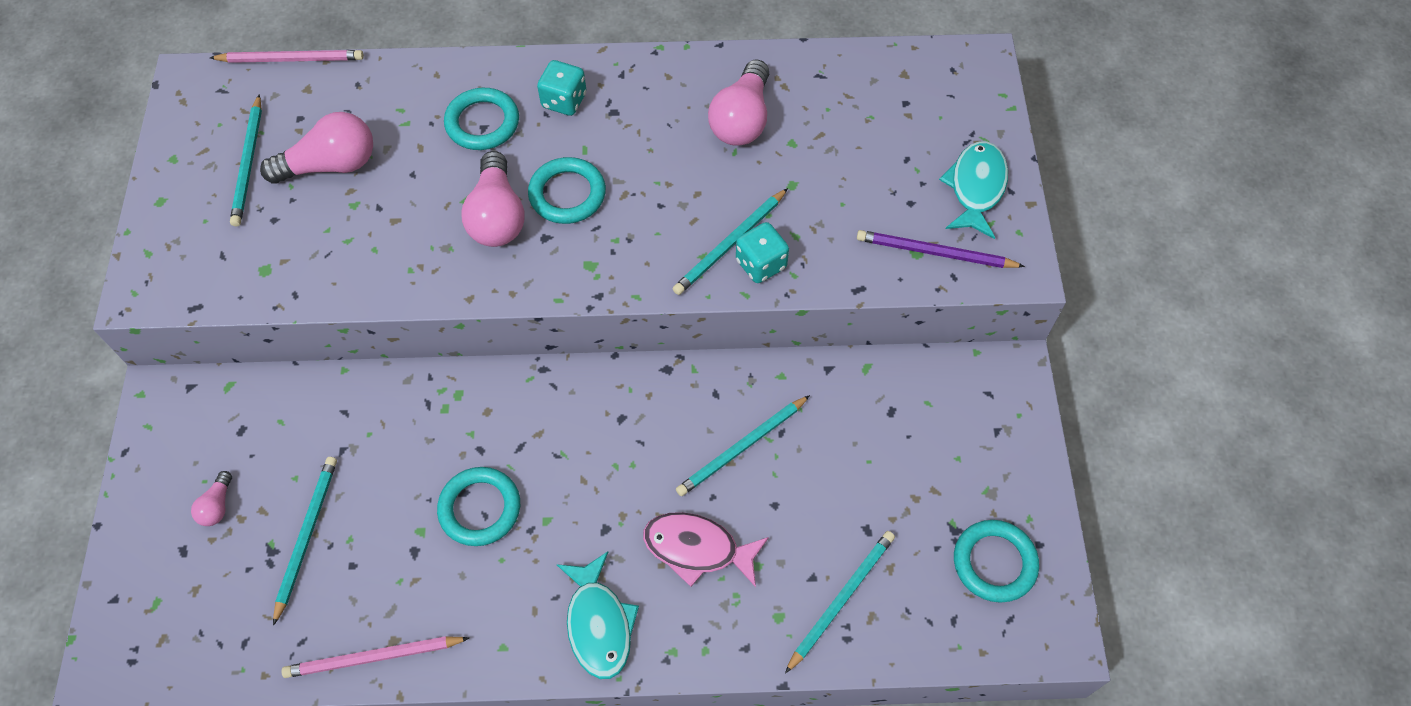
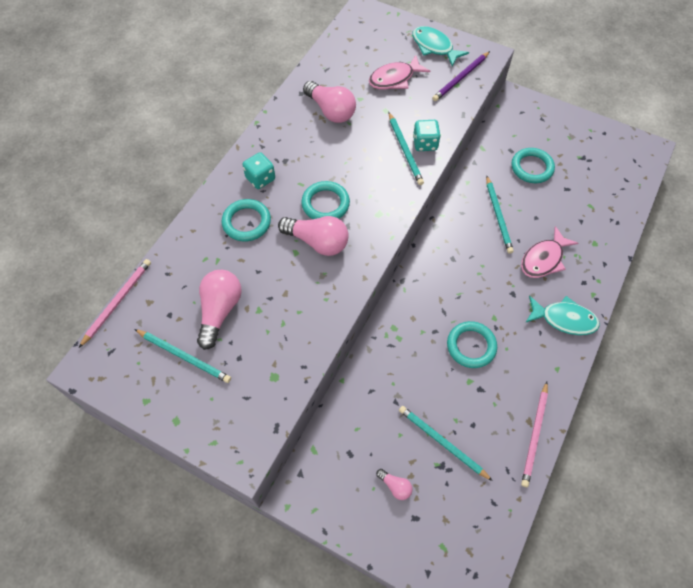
camera: 60 degrees left, 0 degrees up
turquoise pencil [785,531,895,674] -> none
turquoise ring [954,520,1039,602] -> turquoise ring moved to [511,148,555,183]
none -> pink fish [369,55,430,90]

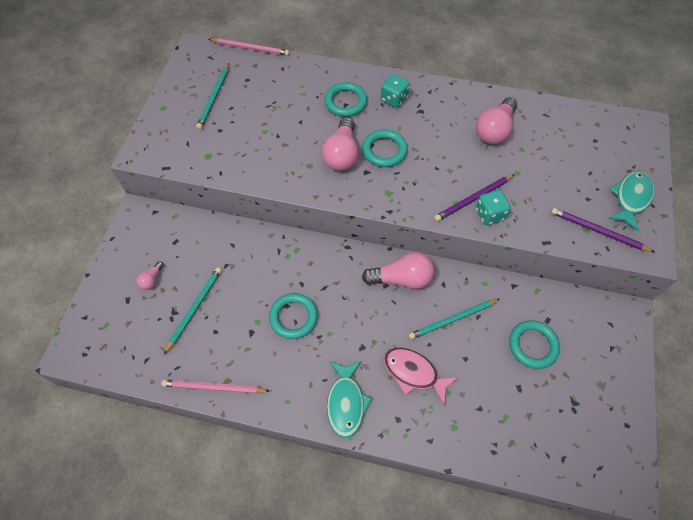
camera: 75 degrees right, 0 degrees up
pink light bulb [197,270,242,350] -> pink light bulb moved to [362,252,434,289]
pink fish [369,55,430,90] -> none
turquoise pencil [389,112,424,185] -> purple pencil [434,174,515,221]

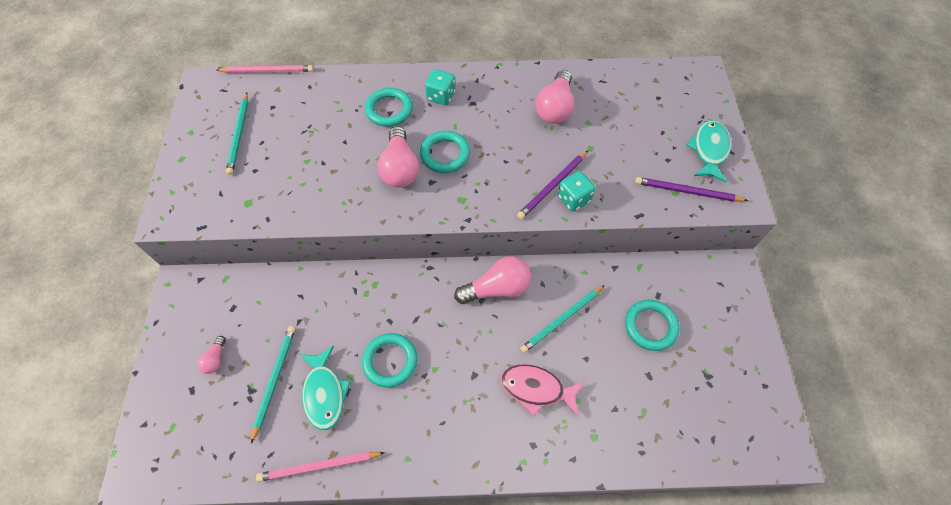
camera: 15 degrees left, 0 degrees up
turquoise fish [327,361,372,438] -> turquoise fish moved to [300,346,351,430]

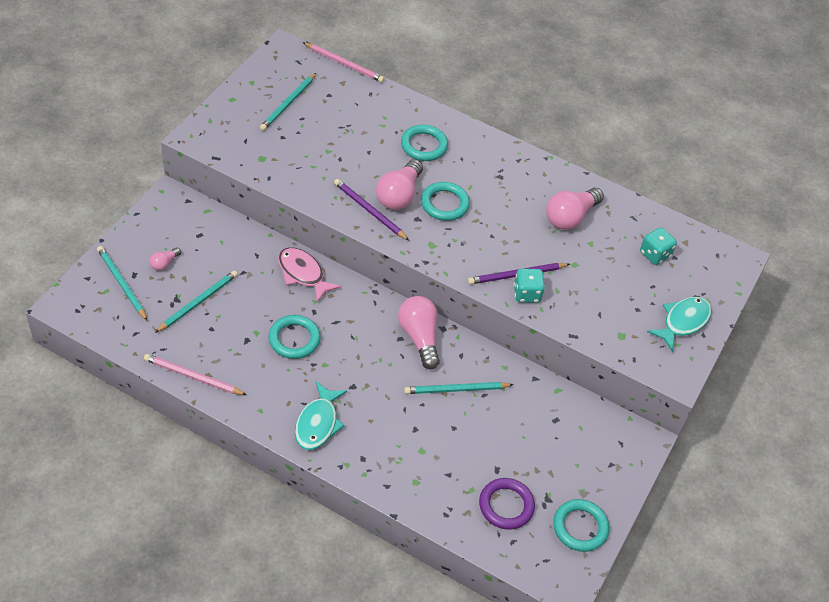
camera: 25 degrees right, 10 degrees down
turquoise fish [300,346,351,430] -> turquoise fish moved to [295,382,347,450]
turquoise dice [425,69,455,105] -> turquoise dice moved to [640,227,677,265]
pink light bulb [454,256,531,304] -> pink light bulb turned 120 degrees counterclockwise [398,296,440,369]
pink fish [501,364,585,416] -> pink fish moved to [278,247,341,303]
turquoise ring [625,300,680,351] -> turquoise ring moved to [553,499,609,552]
purple pencil [635,177,748,202] -> purple pencil moved to [334,179,409,240]
none -> turquoise pencil [97,246,148,321]
none -> purple ring [479,478,535,530]

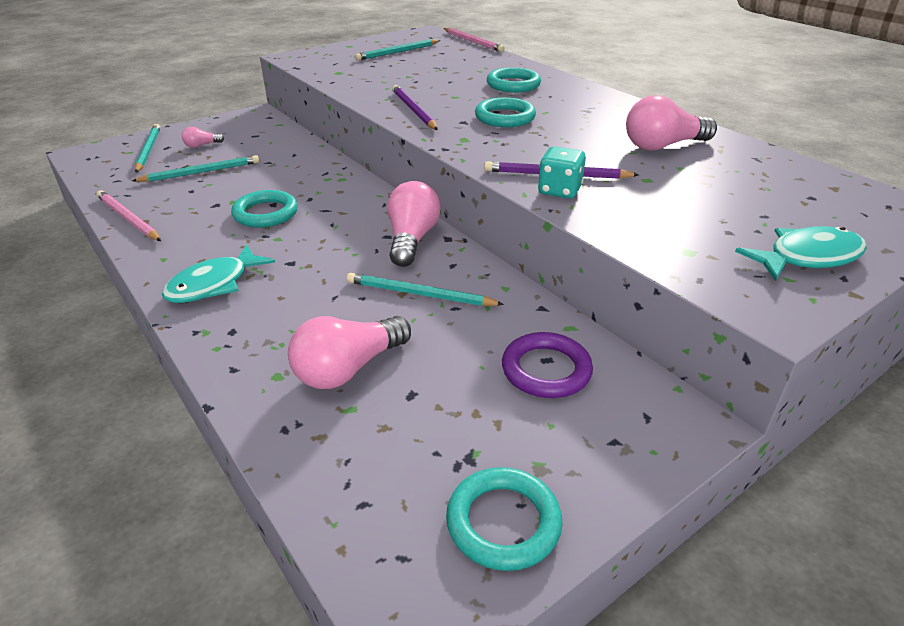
camera: 30 degrees right, 15 degrees down
pink fish [278,247,341,303] -> none
pink light bulb [376,159,423,210] -> pink light bulb moved to [288,316,411,389]
purple ring [479,478,535,530] -> purple ring moved to [502,332,593,398]
turquoise dice [640,227,677,265] -> none

